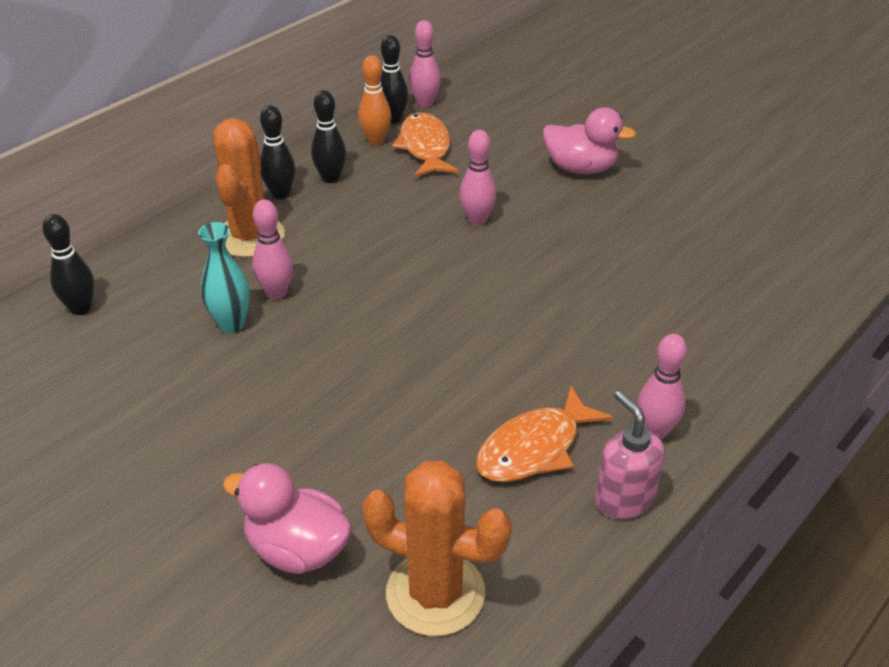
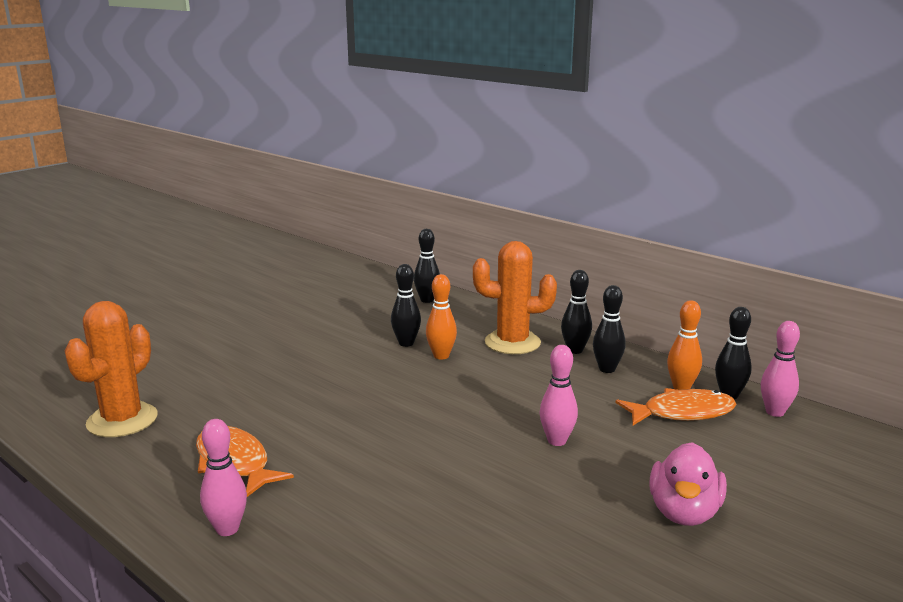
camera: 90 degrees right, 20 degrees down
turquoise vase [198,222,250,333] -> black bowling pin [391,264,421,347]
pink duck [223,463,352,574] -> none
pink bowling pin [252,200,293,300] -> orange bowling pin [426,274,457,360]
pink soap dispenser [595,390,665,520] -> none

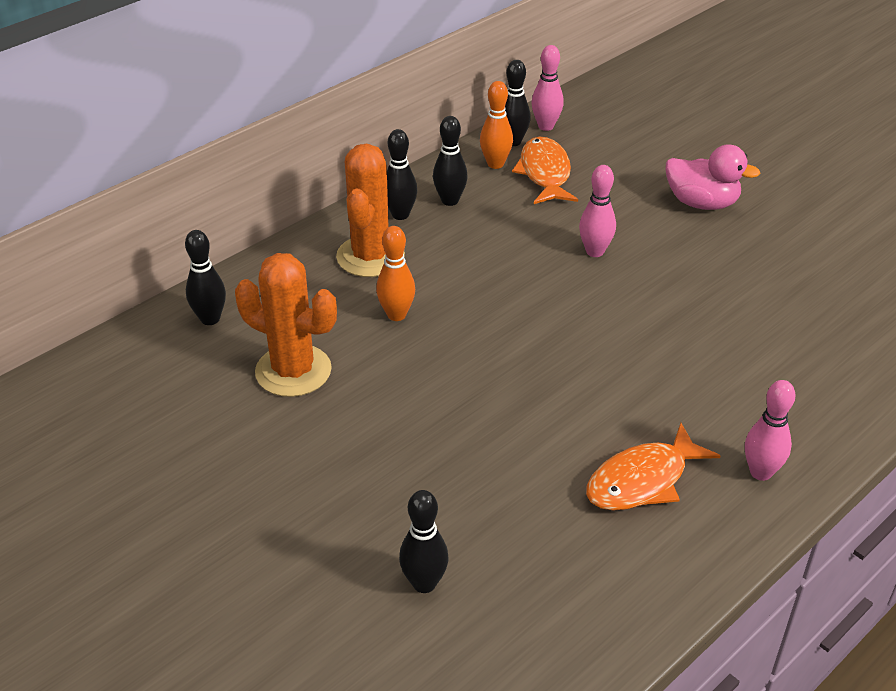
camera: 85 degrees left, 20 degrees up
orange cactus [64,301,158,437] -> orange cactus moved to [235,253,337,397]
black bowling pin [391,264,421,347] -> black bowling pin moved to [399,490,449,593]

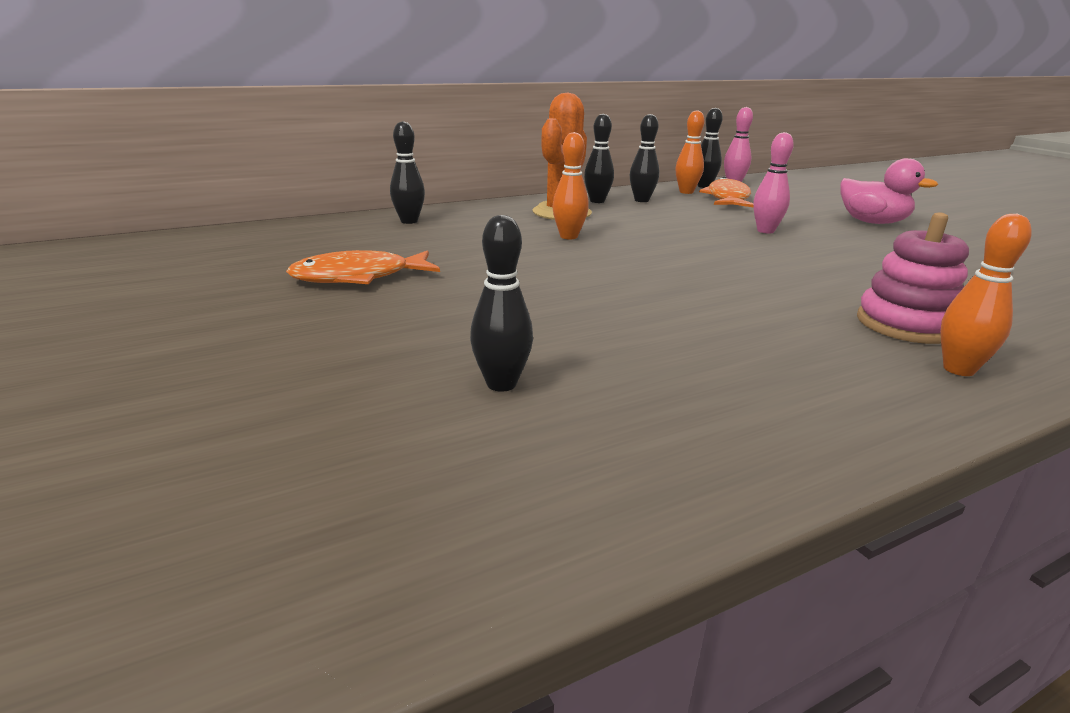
camera: 15 degrees right, 15 degrees down
orange cactus [235,253,337,397] -> none
orange fish [586,423,720,511] -> orange fish moved to [286,250,440,284]
pink bowling pin [745,380,796,481] -> orange bowling pin [940,214,1032,376]
none -> pink stacking toy [857,213,969,344]

